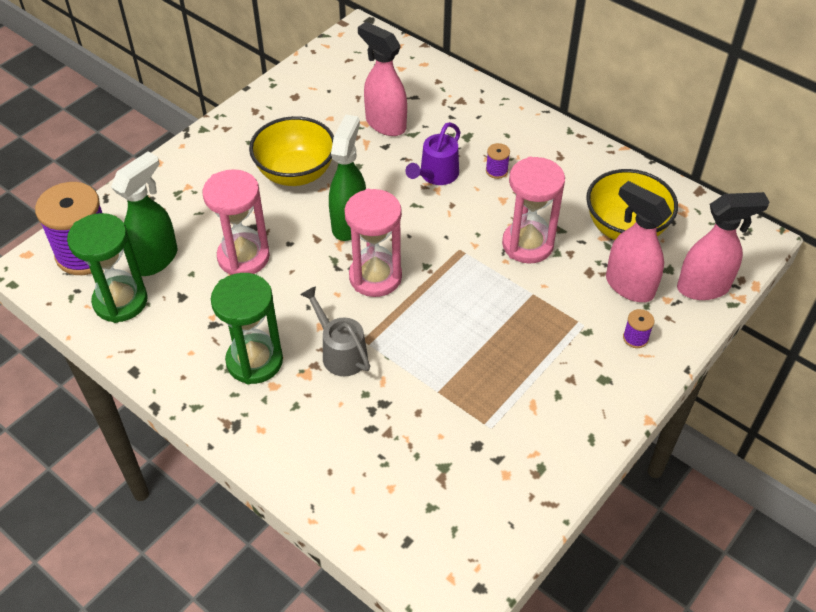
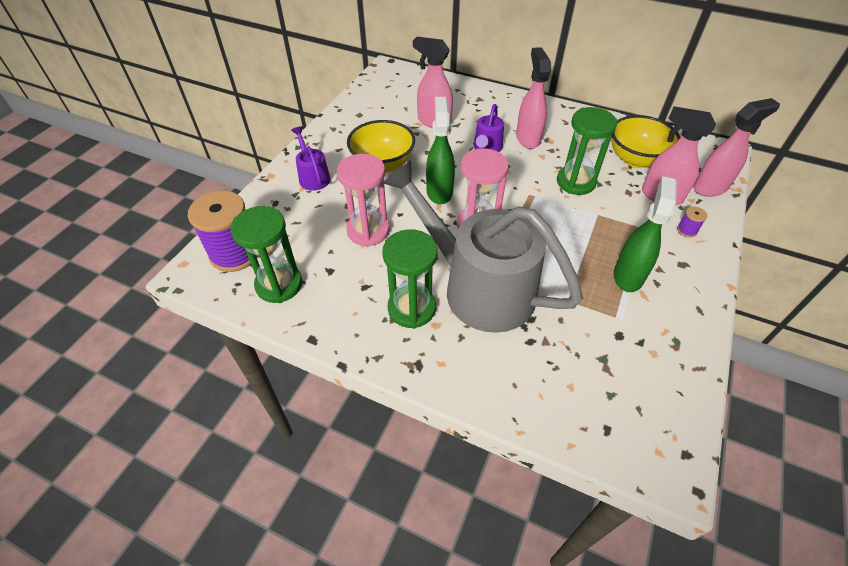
camera: 15 degrees left, 0 degrees up
green spray bottle [111,152,177,276] -> green spray bottle moved to [614,176,677,292]
grey watering can [300,286,370,376] -> grey watering can [382,160,583,333], size x2.38
purple spool [486,143,510,179] -> pink spray bottle [516,47,551,149]
pink hourglass [502,157,565,264] -> green hourglass [557,107,617,195]
none -> purple watering can [291,126,330,191]

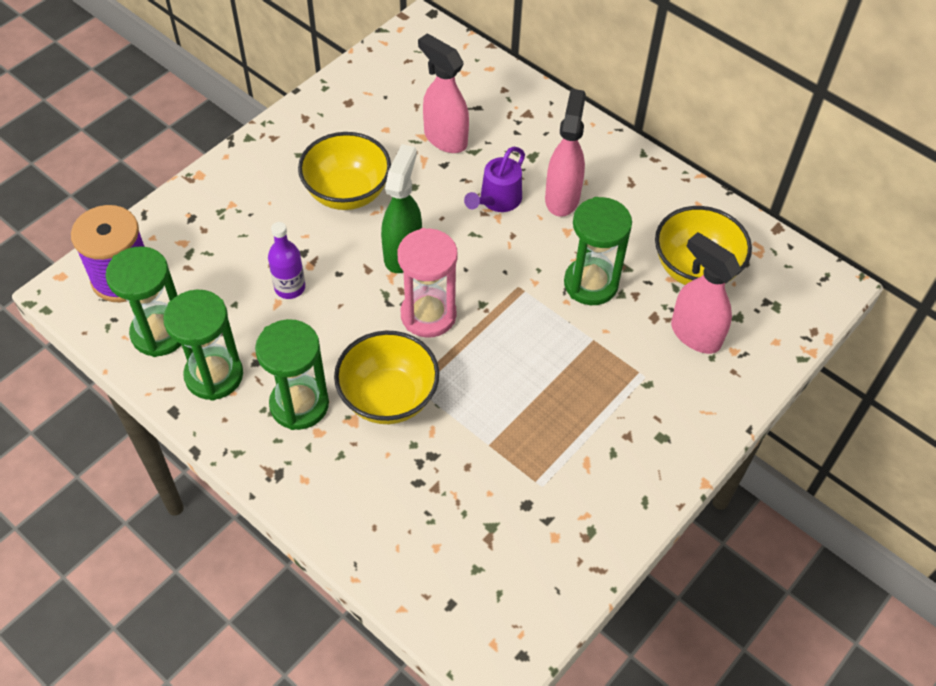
camera: 15 degrees right, 5 degrees up
purple watering can [291,126,330,191] -> none
pink hourglass [337,154,390,247] -> purple bottle [268,222,305,299]
grey watering can [382,160,583,333] -> yellow bowl [334,331,439,424]
green spray bottle [614,176,677,292] -> none
purple spool [677,207,708,238] -> none
pink spray bottle [694,98,780,197] -> none
none -> green hourglass [163,290,243,401]

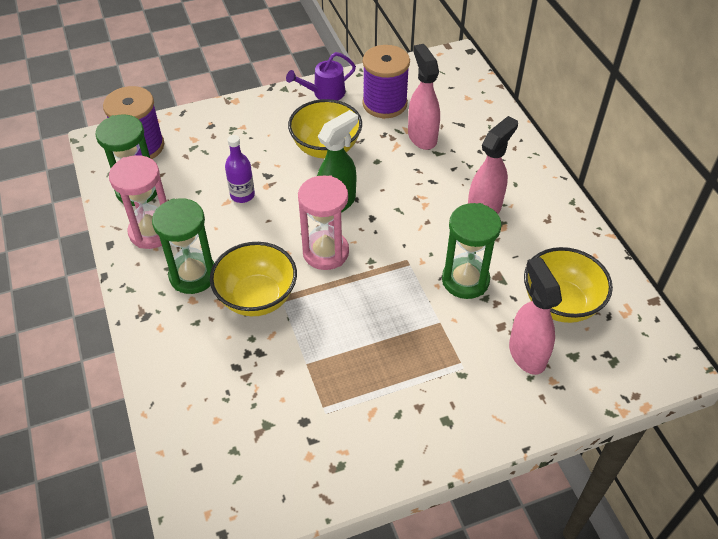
camera: 30 degrees right, 5 degrees down
green hourglass [163,290,243,401] -> pink hourglass [109,155,167,249]
purple watering can [464,147,525,212] -> purple watering can moved to [286,52,356,100]
none -> purple spool [362,45,410,118]

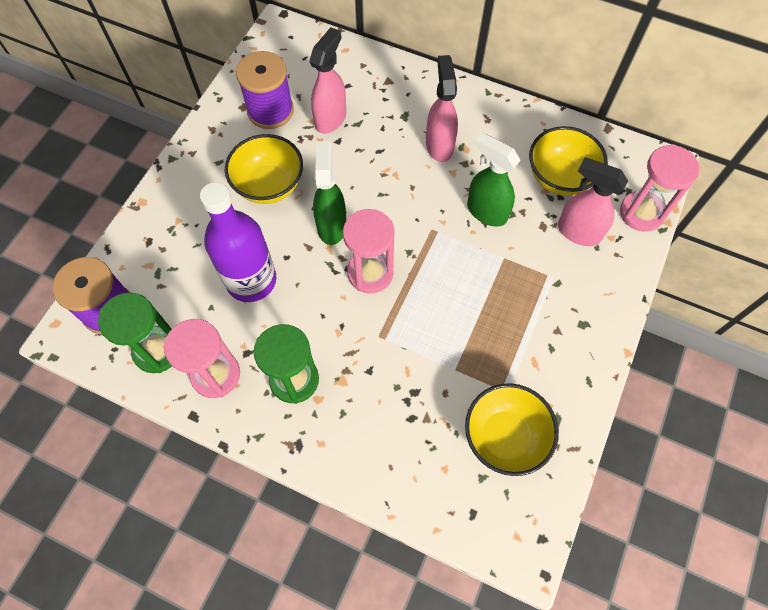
camera: 45 degrees left, 15 degrees up
yellow bowl [210,242,297,316] -> yellow bowl moved to [465,383,559,476]
purple bottle [225,135,255,203] -> purple bottle [200,182,276,302], size x1.97
purple watering can [286,52,356,100] -> none
pink spray bottle [408,44,440,150] -> pink spray bottle turned 90 degrees clockwise [309,27,346,134]
green hourglass [442,203,502,299] -> green spray bottle [467,132,521,227]
none -> pink hourglass [620,144,699,232]

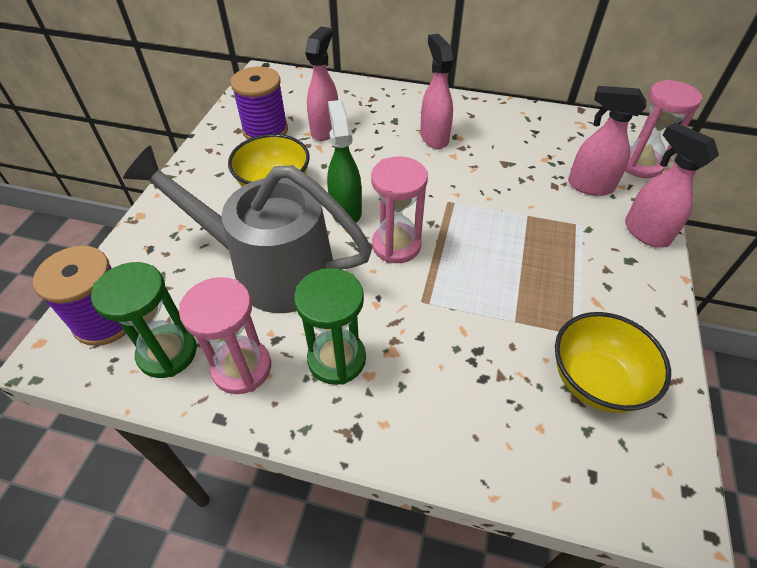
camera: 10 degrees left, 15 degrees down
purple bottle [200,182,276,302] -> grey watering can [123,145,372,313]
green spray bottle [467,132,521,227] -> none
yellow bowl [529,126,608,196] -> none
none -> pink spray bottle [625,123,719,248]

